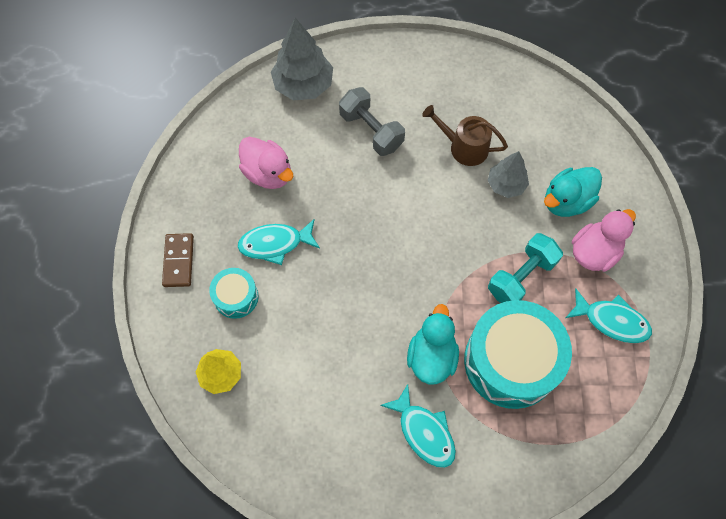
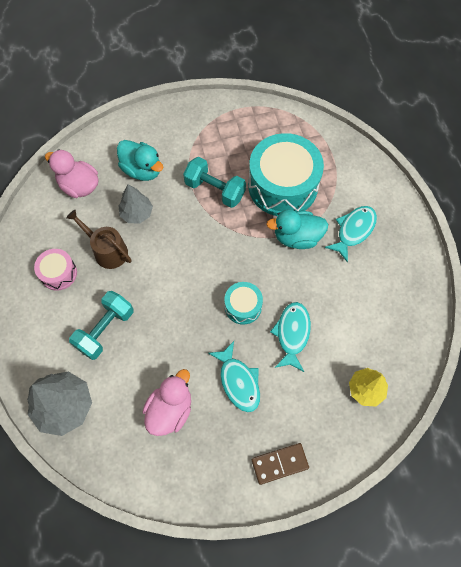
camera: 105 degrees left, 0 degrees up
turquoise drum [209,268,259,319] -> turquoise drum moved to [224,282,263,325]
grey dumbbell [339,87,405,156] -> turquoise dumbbell [69,291,133,360]
brown watering can [422,105,508,166] -> brown watering can turned 120 degrees clockwise [66,209,131,269]
turquoise fish [565,288,652,343] -> turquoise fish moved to [270,302,311,372]
pink duck [572,209,636,272] -> pink duck moved to [45,149,98,198]
none -> pink drum [34,249,77,291]

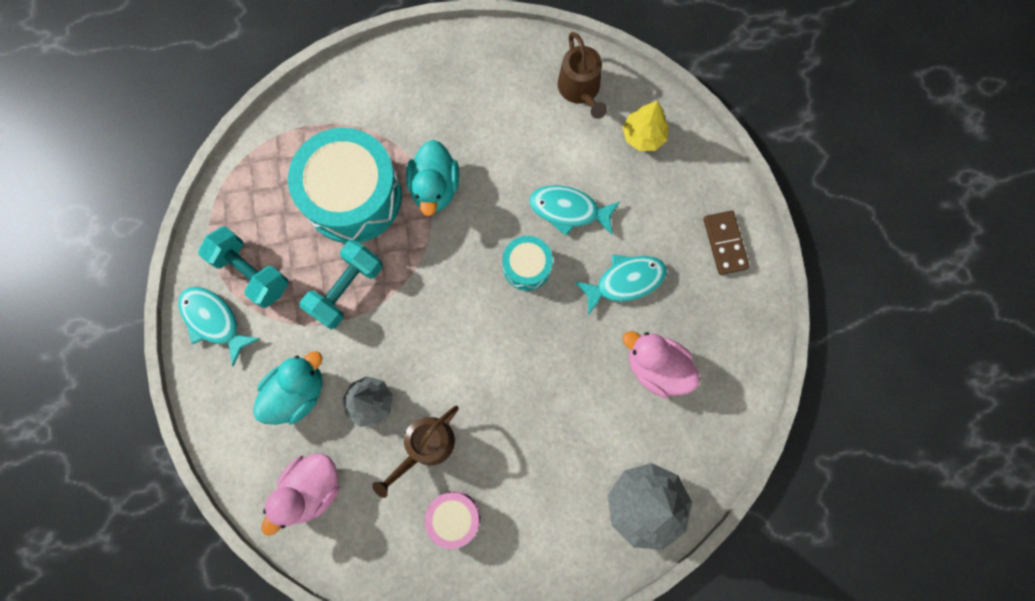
camera: 85 degrees left, 10 degrees up
turquoise dumbbell [69,291,133,360] -> turquoise dumbbell moved to [199,226,289,308]
turquoise fish [325,206,377,263] -> turquoise fish moved to [178,287,260,366]
none -> brown watering can [558,32,607,119]

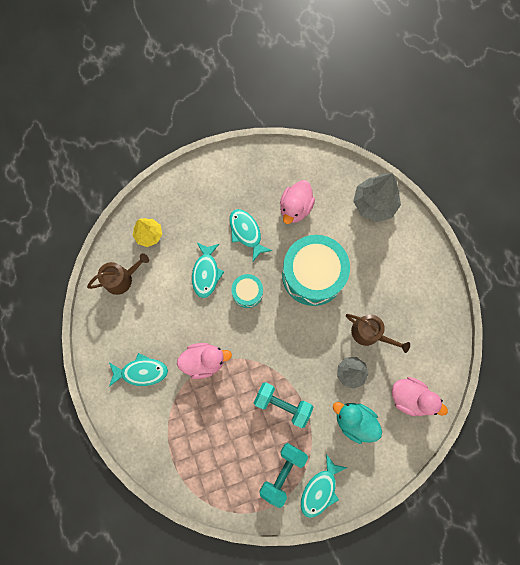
camera: 100 degrees left, 0 degrees up
turquoise drum [288,128,402,243] -> turquoise drum moved to [282,235,350,306]
turquoise duck [406,140,459,216] -> pink duck [177,343,232,379]
pink drum [425,491,481,549] -> none
brown domino [703,210,750,275] -> none
none -> turquoise fish [109,353,168,387]

